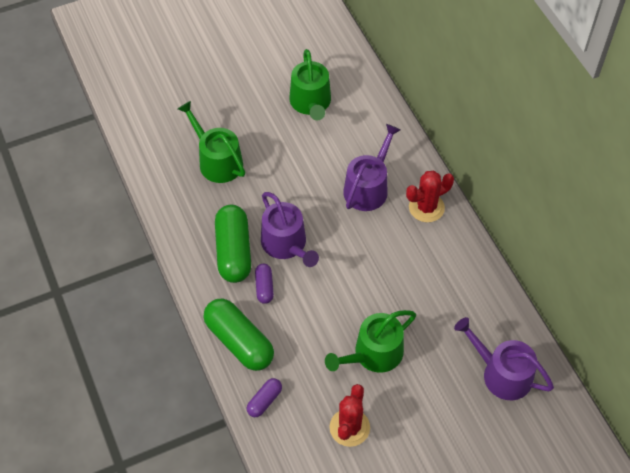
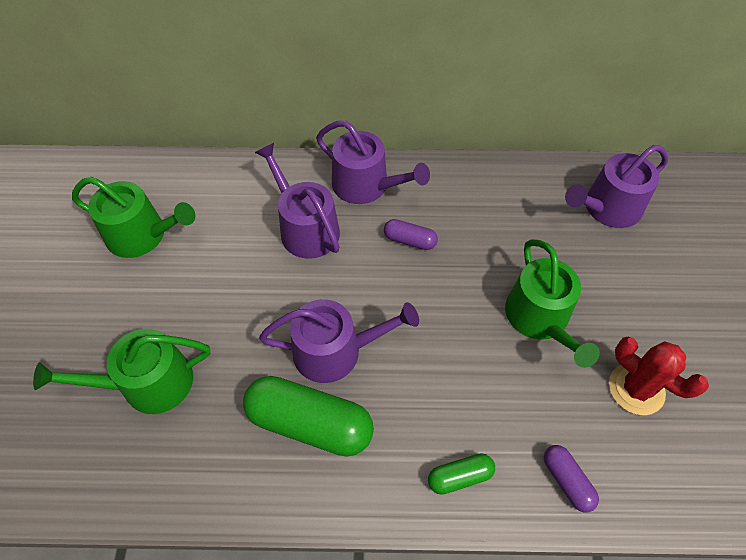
camera: 65 degrees left, 0 degrees up
green capsule [203,298,274,371] -> green capsule [428,453,495,495], size x0.50
purple capsule [255,264,274,304] -> purple capsule moved to [384,219,438,250]
red cactus [406,171,454,222] -> purple watering can [316,121,430,204]

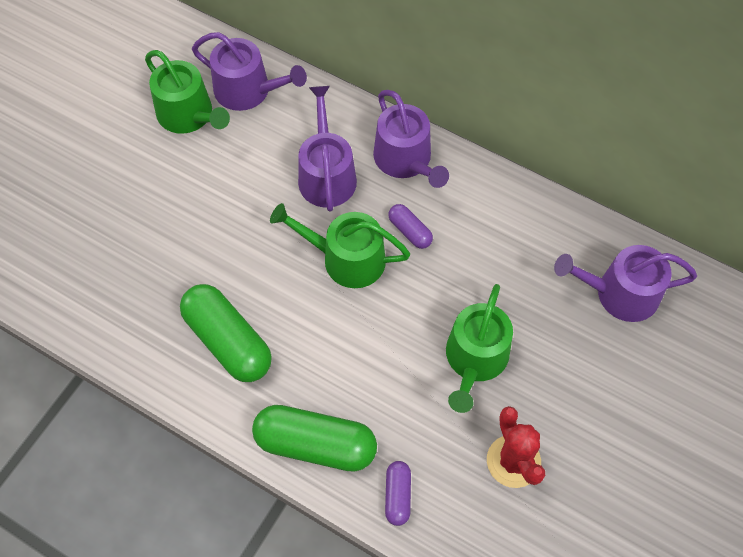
camera: 30 degrees right, 5 degrees up
green watering can [33,329,210,414] -> green watering can moved to [270,203,410,288]
purple watering can [259,299,419,383] -> purple watering can moved to [192,32,307,111]
green capsule [428,453,495,495] -> green capsule [252,405,377,472], size x2.00

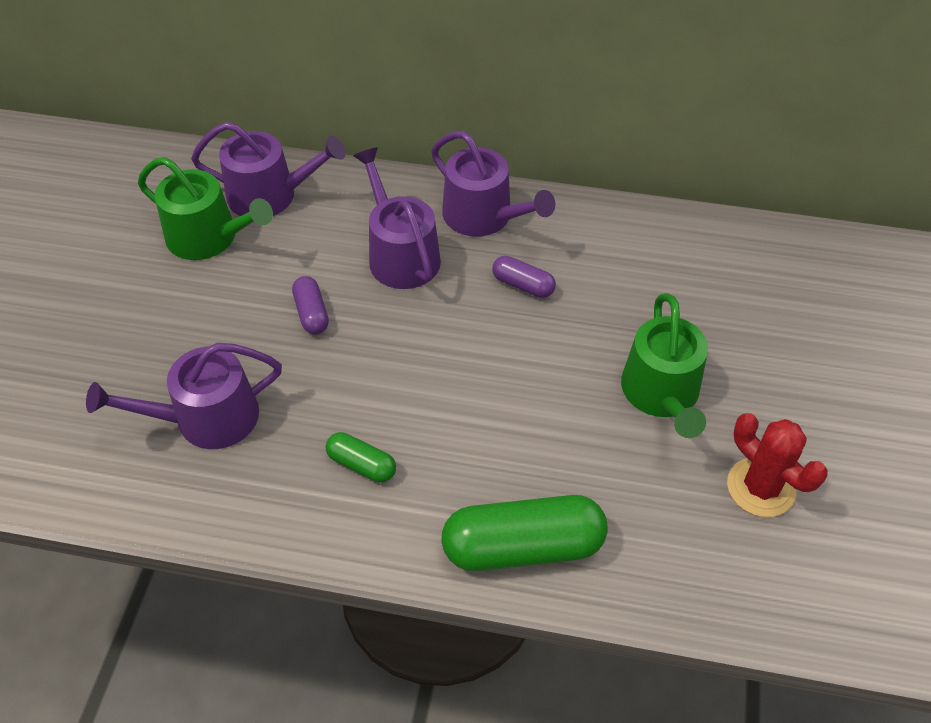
camera: 20 degrees left, 10 degrees down
green capsule [180,284,272,382] -> green capsule [326,432,396,482], size x0.50
green watering can [270,203,410,288] -> none
purple capsule [385,461,411,526] -> purple capsule moved to [292,276,329,334]
purple watering can [554,245,697,322] -> purple watering can moved to [86,343,282,449]

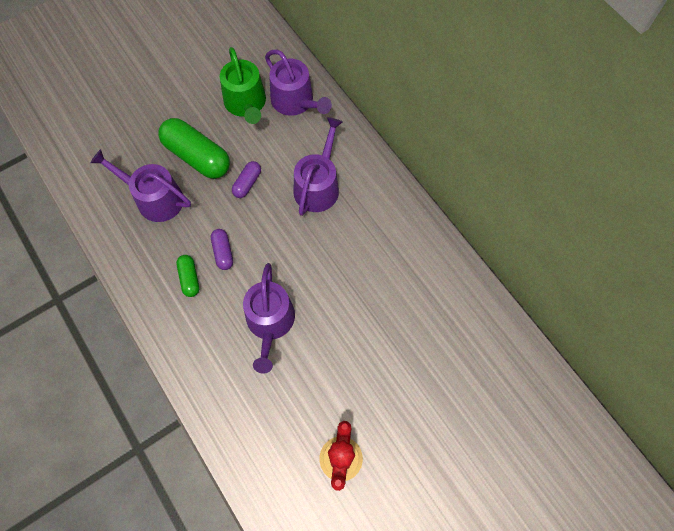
camera: 45 degrees right, 15 degrees up
purple watering can [431,131,555,236] -> purple watering can moved to [243,263,295,374]
green capsule [441,495,608,571] -> green capsule moved to [158,118,230,179]
purple capsule [492,256,556,298] -> purple capsule moved to [211,229,233,270]
green watering can [621,293,708,438] -> none

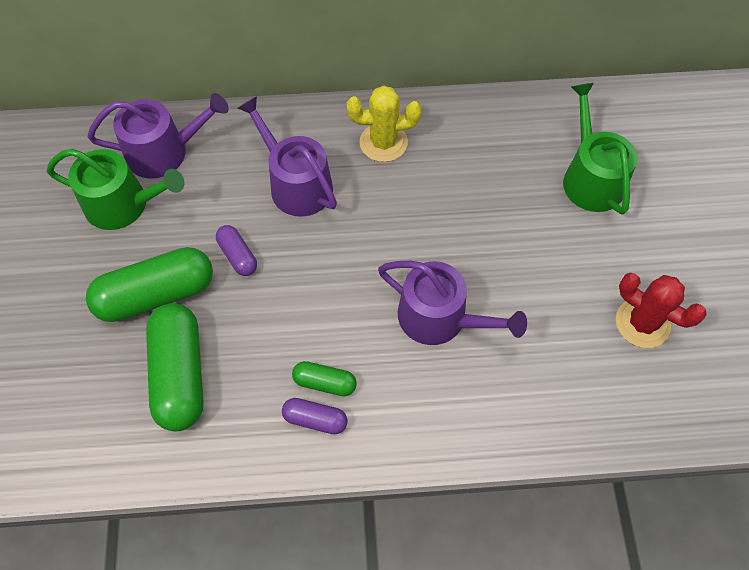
camera: 60 degrees left, 5 degrees down
purple watering can [90,149,191,222] -> green capsule [146,303,204,431]
purple capsule [211,229,233,270] -> purple capsule moved to [282,398,348,434]
none -> yellow cactus [347,86,422,162]
none -> green watering can [563,83,637,214]

